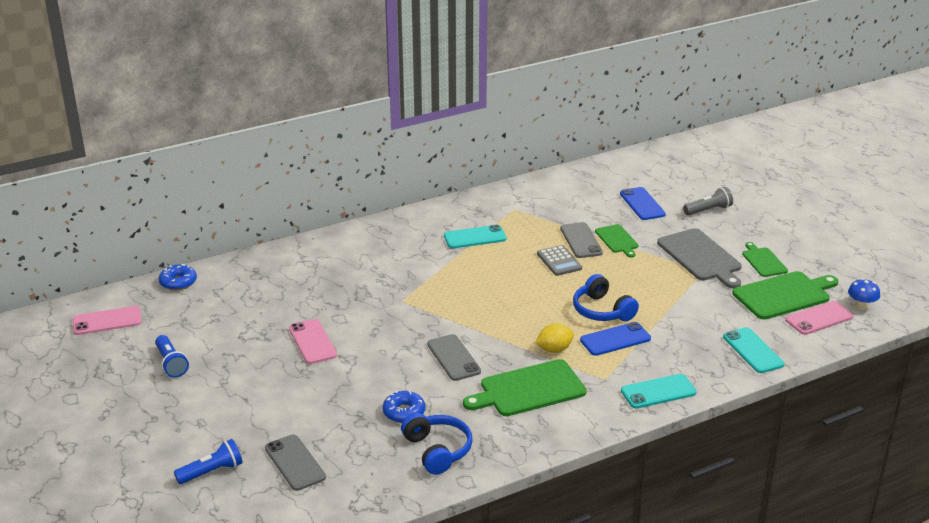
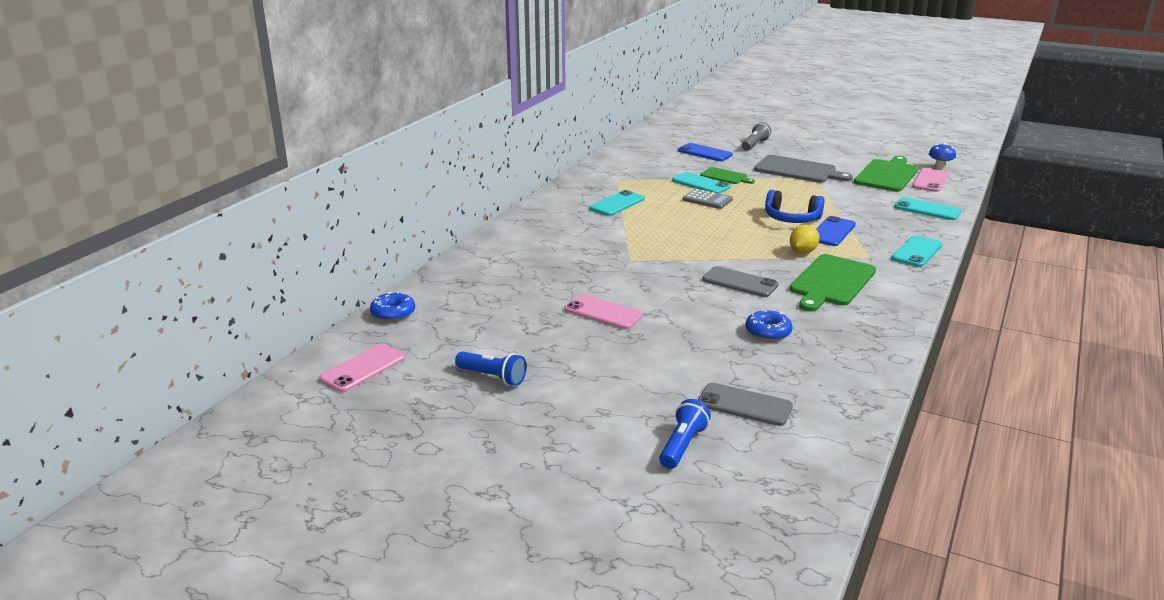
camera: 35 degrees left, 5 degrees down
blue headphones [401,413,472,475] -> none
grey phone [560,222,603,258] -> turquoise phone [672,172,731,194]
green cutting board [742,242,788,277] -> none

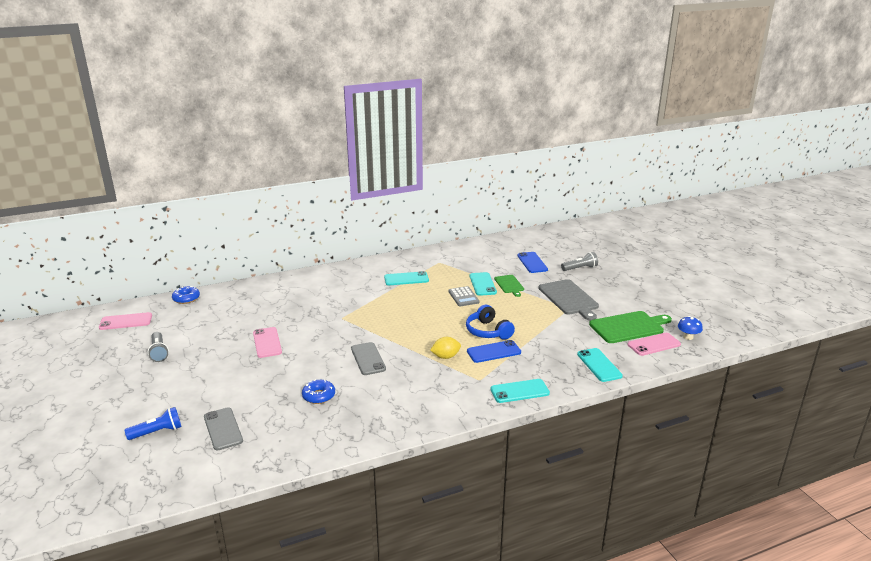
camera: 40 degrees right, 0 degrees up
blue flashlight [455,351,527,386] -> grey flashlight [148,332,169,362]
green cutting board [790,254,876,311] -> none

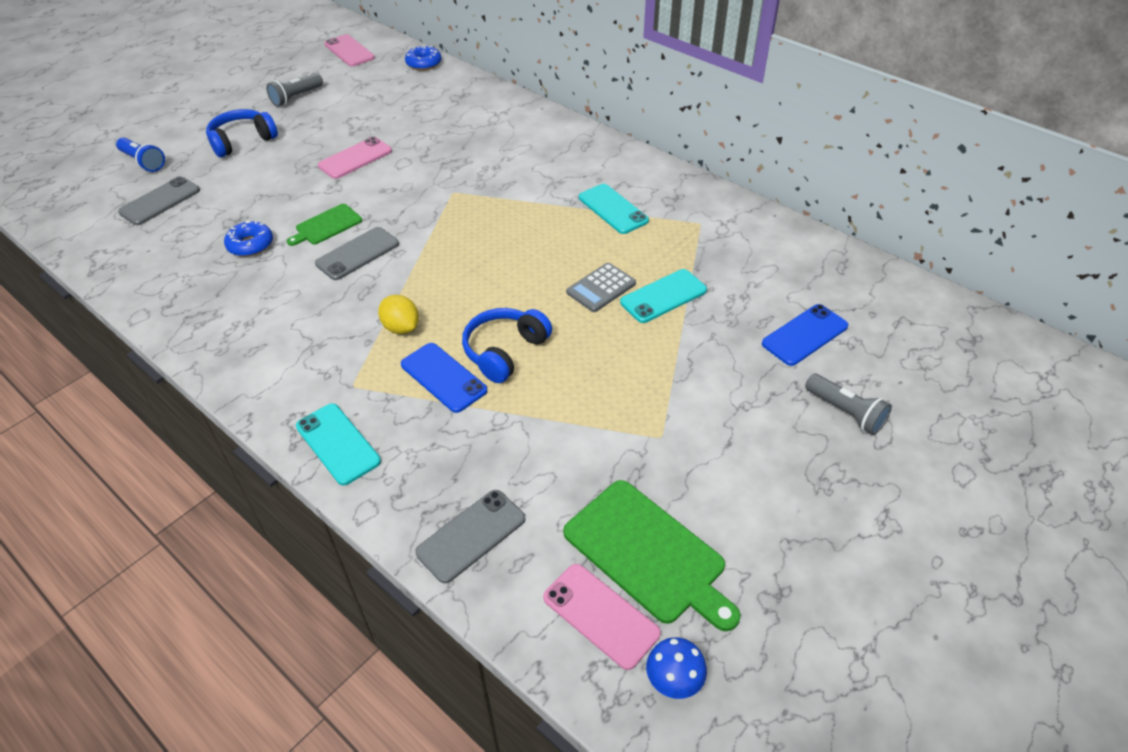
camera: 65 degrees right, 20 degrees up
green cutting board [494,275,524,297] -> green cutting board moved to [287,204,362,246]
grey cutting board [538,279,599,321] -> none
turquoise phone [577,348,623,382] -> grey phone [415,490,526,583]
none -> blue headphones [206,109,278,158]

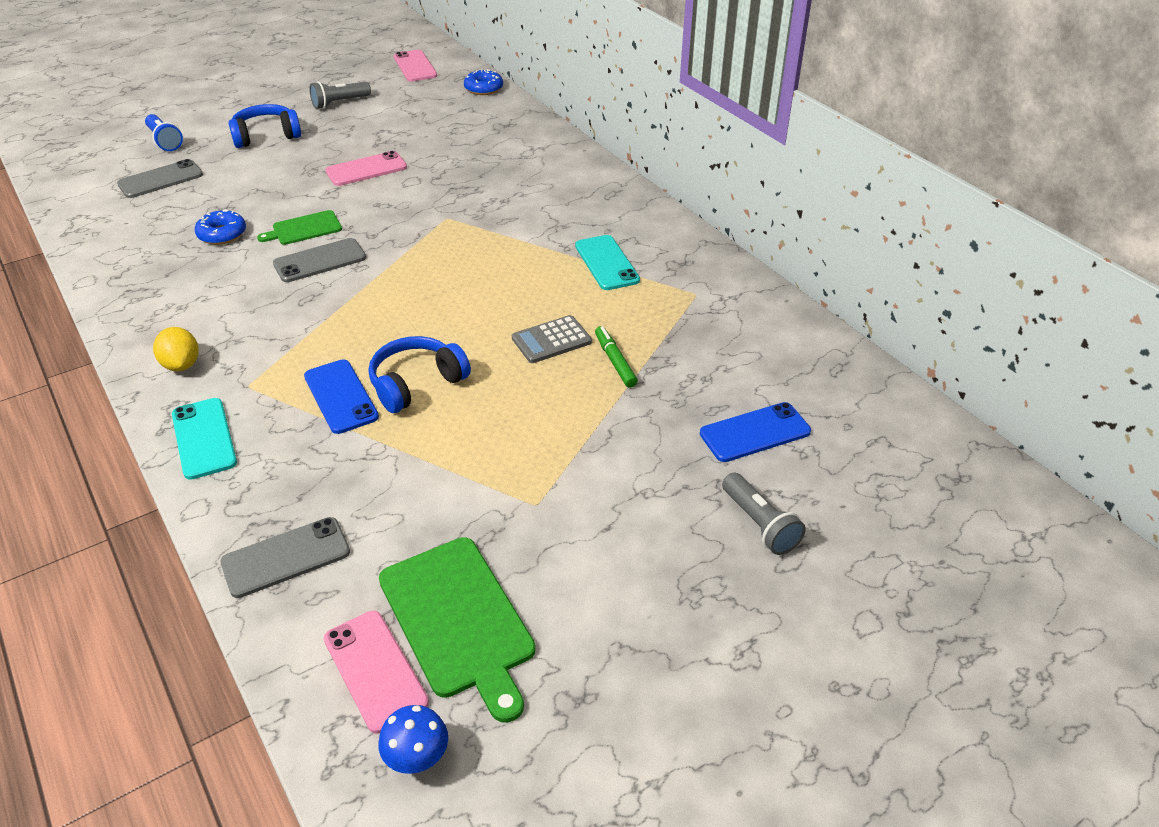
camera: 15 degrees right, 5 degrees down
yellow lemon [378,295,419,334] -> yellow lemon moved to [153,327,199,371]
turquoise phone [620,269,707,323] -> green marker [595,326,638,388]

